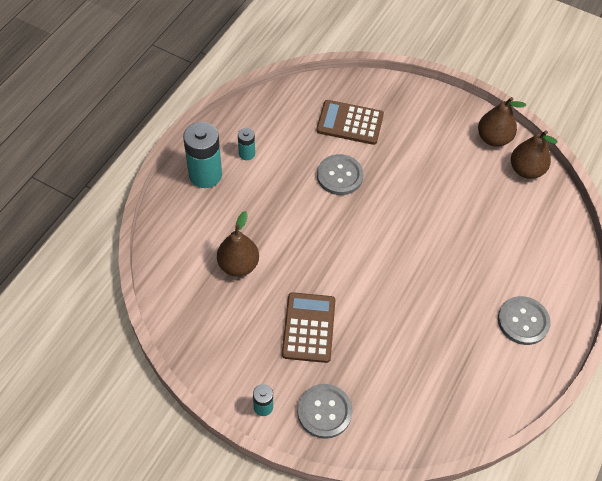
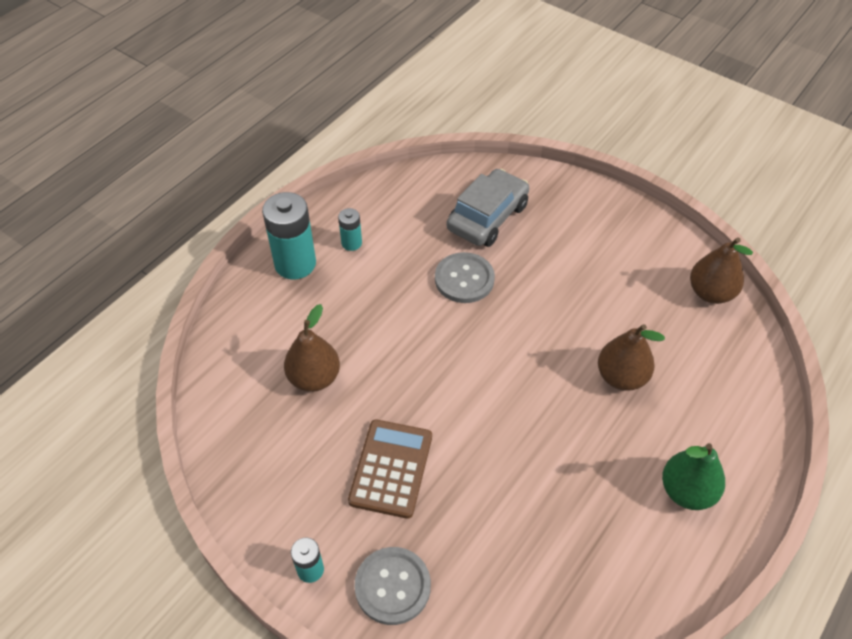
camera: 10 degrees right, 5 degrees down
brown calculator [316,100,384,145] -> grey car [447,169,529,247]
brown pear [478,97,526,147] -> brown pear moved to [598,324,665,391]
grey button [498,296,551,345] -> green pear [662,443,725,510]

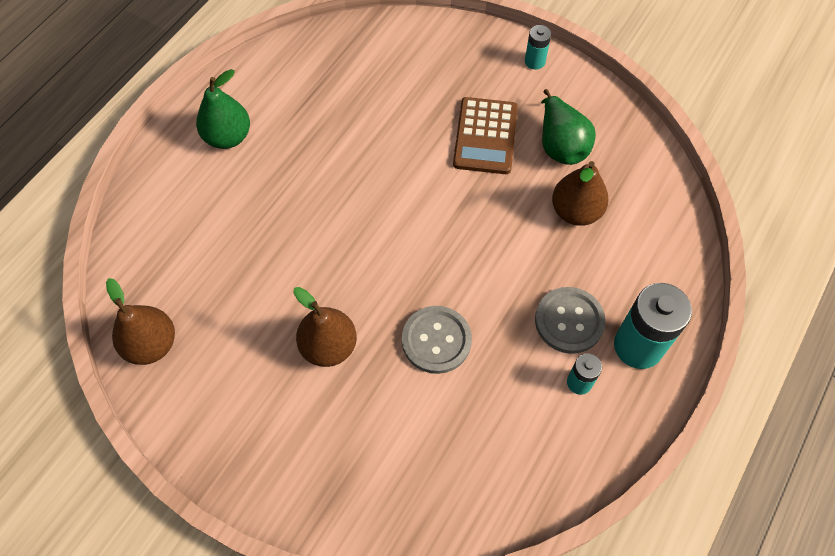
camera: 175 degrees right, 10 degrees up
grey button [354,547,431,625] -> grey button moved to [535,287,606,354]
grey car [447,169,529,247] -> none
brown pear [598,324,665,391] -> brown pear moved to [293,287,357,367]
none -> green pear [541,89,596,165]

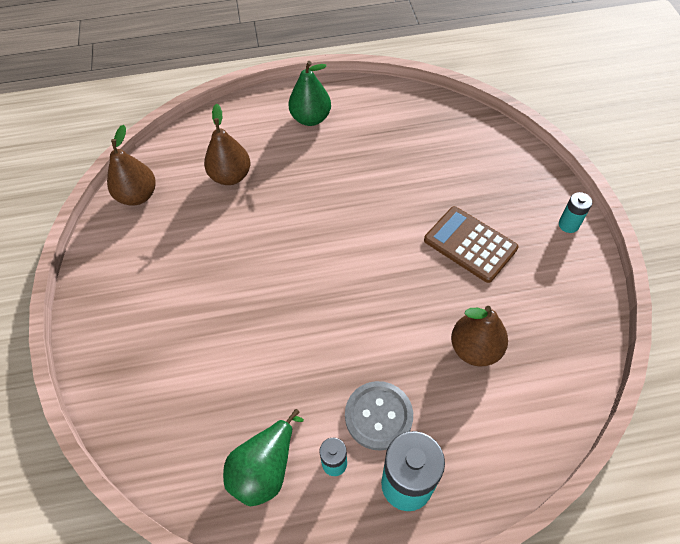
camera: 50 degrees right, 5 degrees down
brown pear [293,287,357,367] -> brown pear moved to [204,104,250,185]
grey button [402,306,472,374] -> none
brown calculator [453,97,518,174] -> brown calculator turned 75 degrees clockwise [424,206,518,283]
green pear [541,89,596,165] -> green pear moved to [223,409,304,506]

